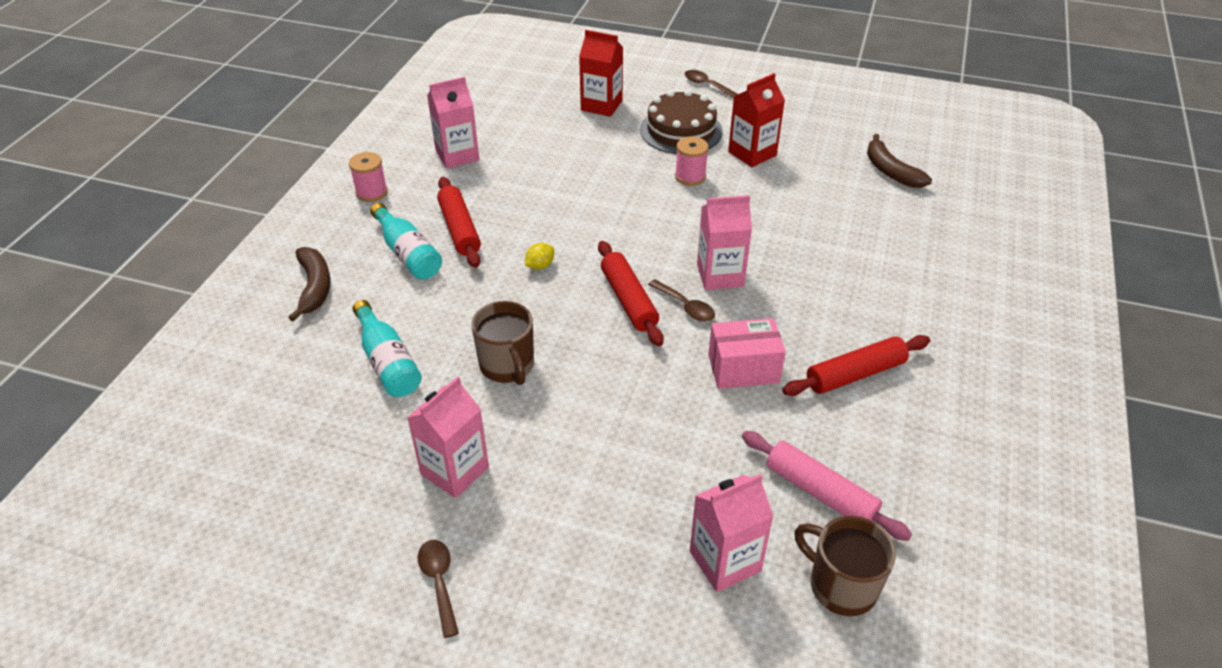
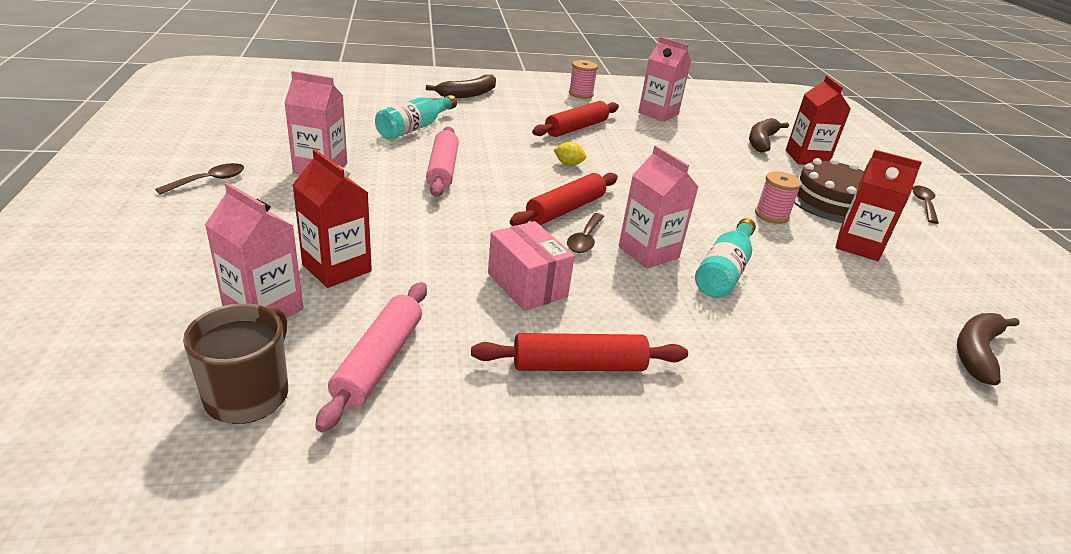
camera: 60 degrees right, 10 degrees down
turquoise bottle [370,203,442,279] -> turquoise bottle moved to [695,218,756,298]
brown mug [471,301,534,385] -> pink rolling pin [426,126,459,197]
red rolling pin [782,335,930,396] -> red rolling pin turned 45 degrees counterclockwise [471,333,688,371]
none -> red carton [293,149,372,288]
none -> brown banana [749,118,789,152]

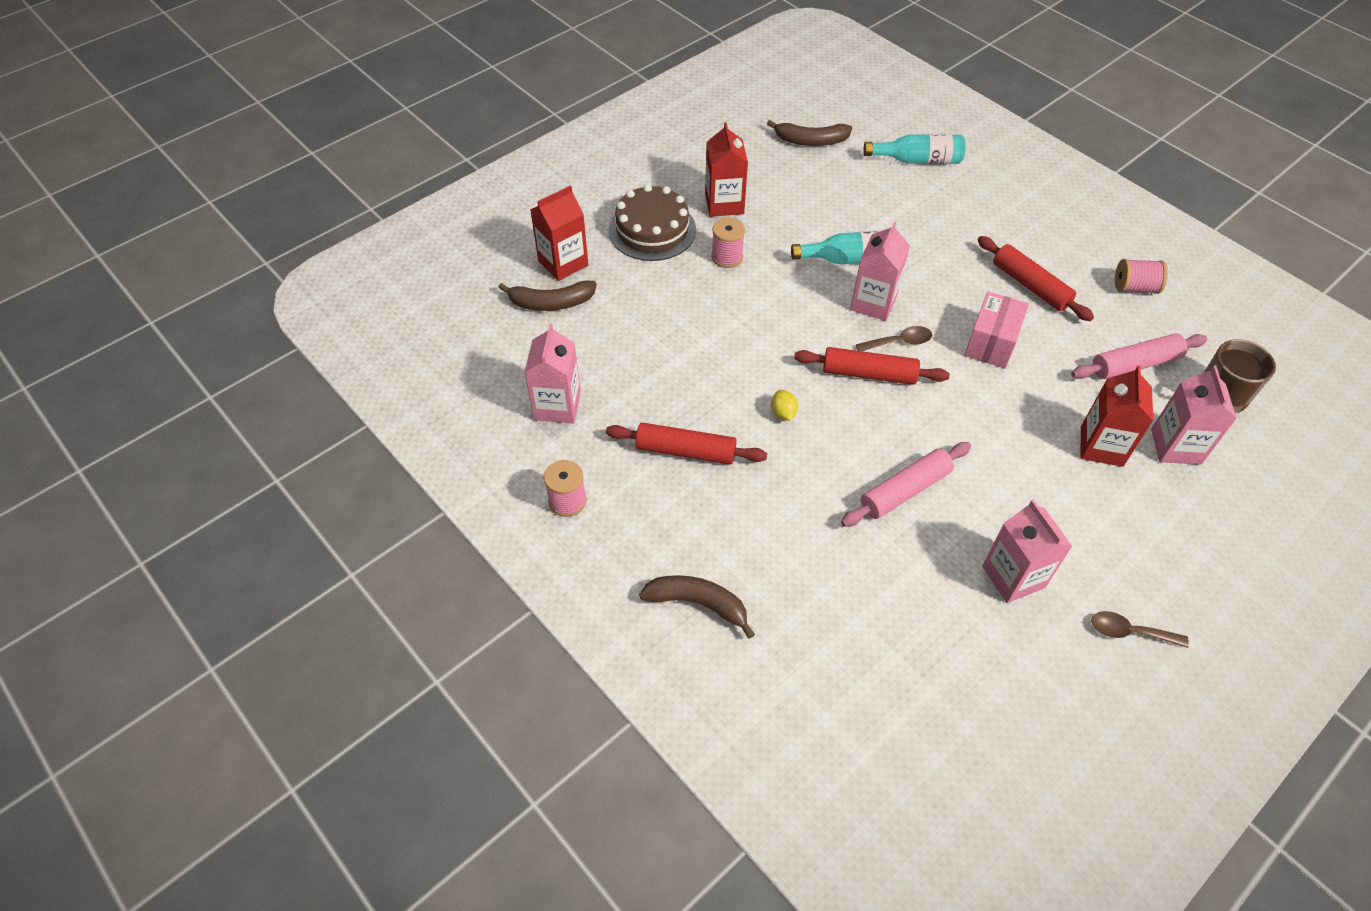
camera: 120 degrees left, 20 degrees up
turquoise bottle [375,95,457,140] -> turquoise bottle moved to [863,134,966,164]
brown spoon [912,186,939,224] -> none
none -> pink spool [1115,259,1168,294]

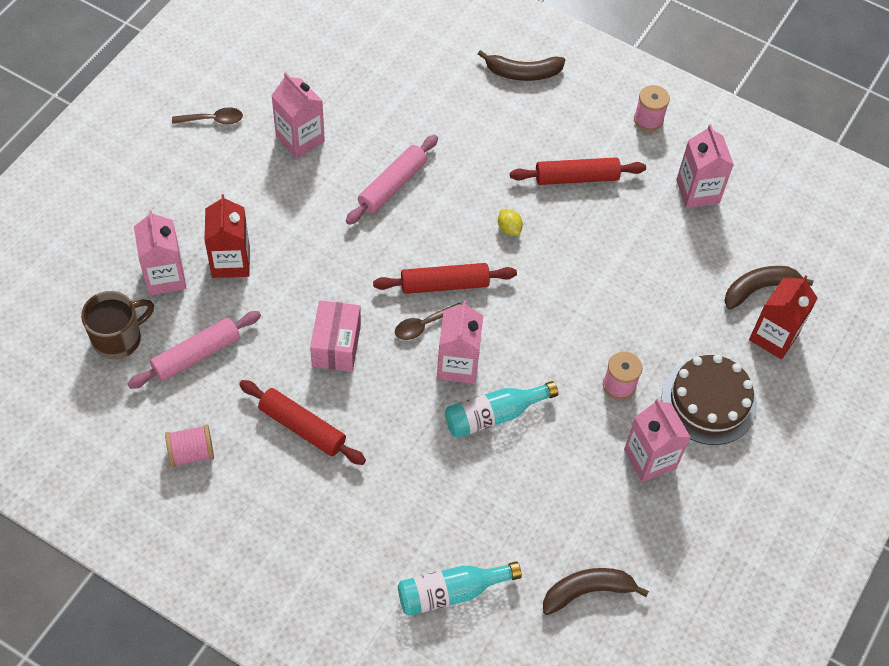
camera: 160 degrees right, 5 degrees up
red carton [705,122,748,217] -> pink carton [624,399,691,482]

